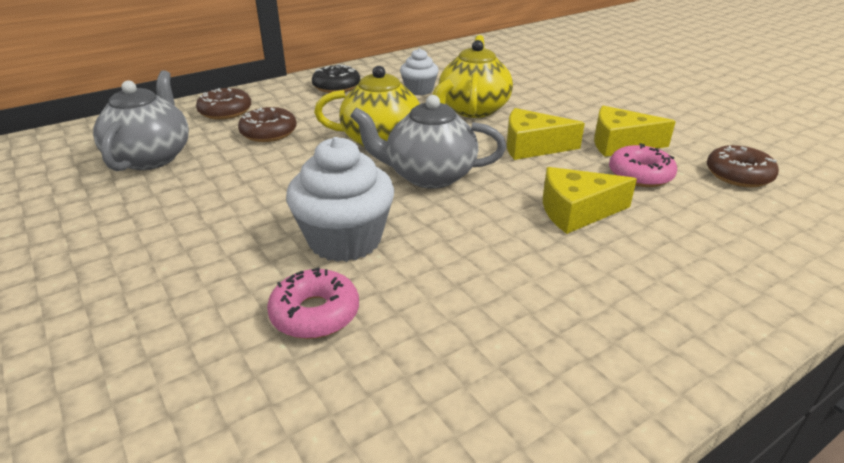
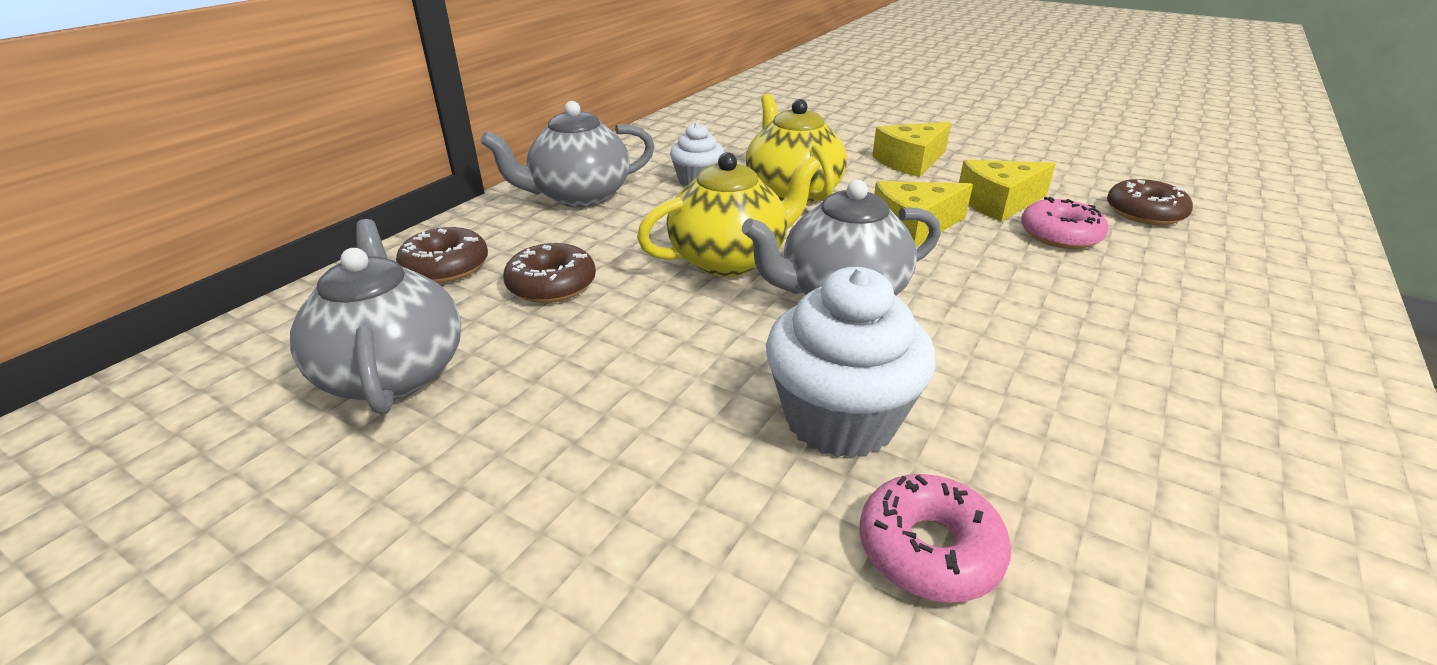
camera: 25 degrees left, 0 degrees up
black donut [312,64,360,93] -> grey teapot [480,101,654,207]
yellow cheese [543,167,637,234] -> yellow cheese moved to [872,122,951,177]

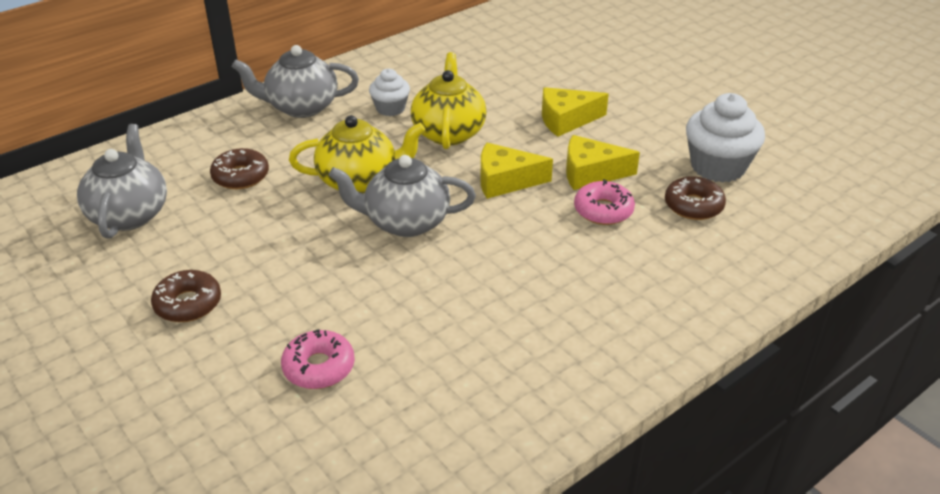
camera: 20 degrees right, 5 degrees up
brown donut [396,227,488,283] -> brown donut moved to [151,270,221,322]
white cupcake [766,267,936,458] -> white cupcake moved to [686,93,765,183]

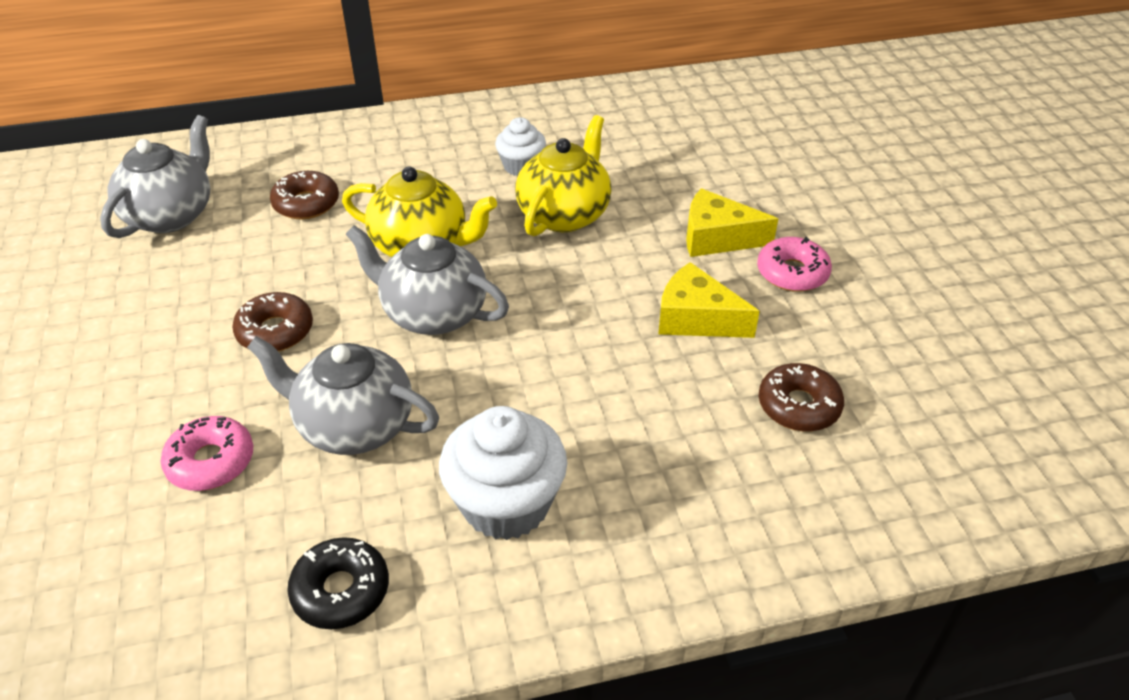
camera: 25 degrees right, 5 degrees up
brown donut [151,270,221,322] -> brown donut moved to [232,292,313,351]
grey teapot [232,45,359,118] -> grey teapot moved to [247,336,439,455]
yellow cheese [481,143,553,199] -> none
pink donut [574,179,635,225] -> pink donut moved to [757,237,832,292]
white cupcake [686,93,765,183] -> white cupcake moved to [439,406,567,540]
none -> black donut [287,537,389,629]

